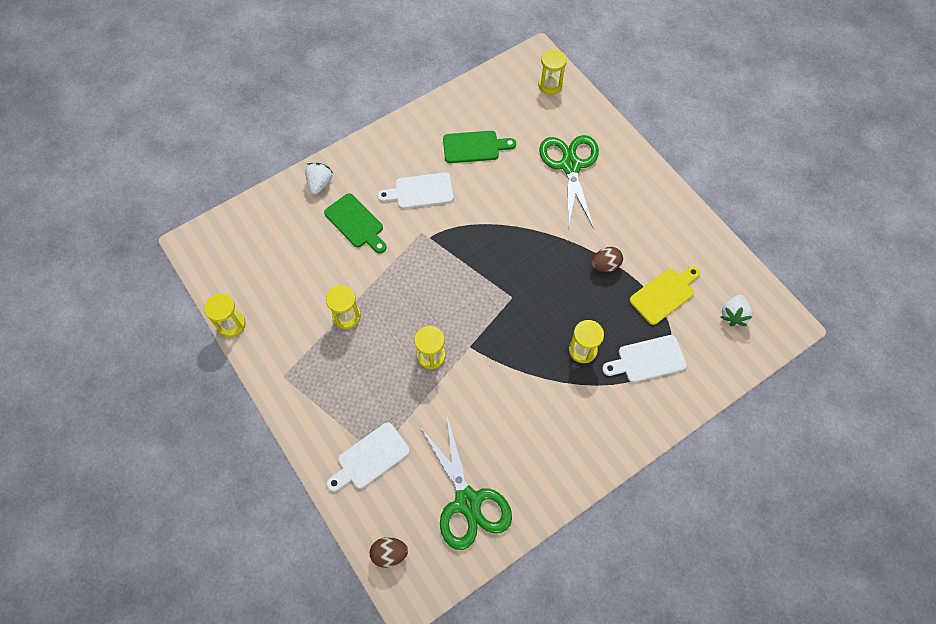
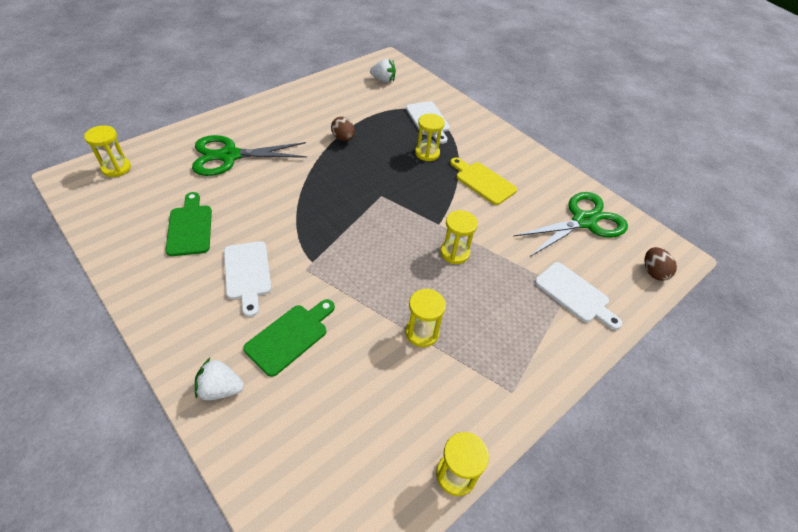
camera: 100 degrees left, 15 degrees down
yellow cutting board [630,266,700,325] -> yellow cutting board moved to [450,157,517,205]

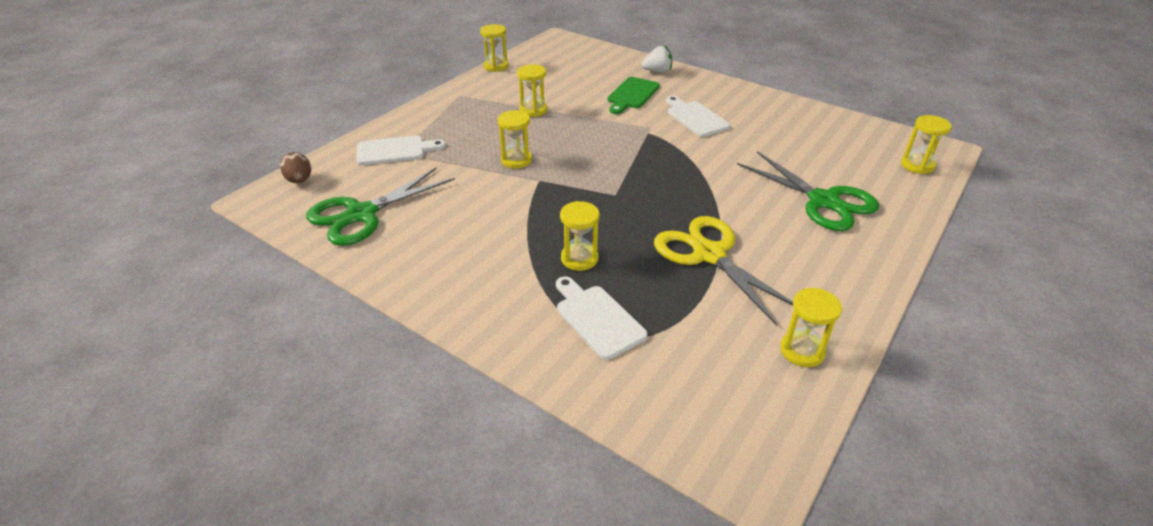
camera: 170 degrees right, 10 degrees down
green cutting board [165,192,212,256] -> none
green scissors [192,135,307,176] -> green scissors turned 75 degrees clockwise [737,151,879,231]
brown egg [331,117,355,141] -> yellow scissors [654,216,793,325]
white strawberry [370,59,396,83] -> none
yellow cutting board [450,157,517,205] -> none
white cutting board [535,262,622,330] -> white cutting board turned 135 degrees clockwise [356,135,446,165]
none -> yellow hourglass [780,288,842,367]

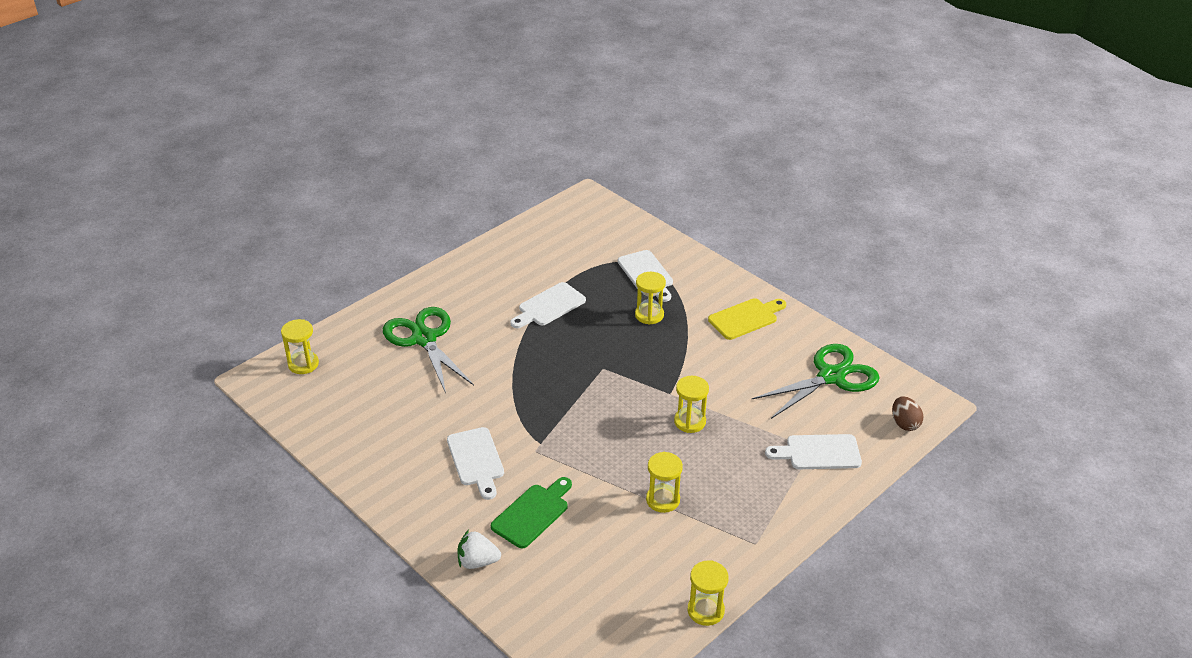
camera: 170 degrees left, 0 degrees up
yellow scissors [654,216,793,325] -> white cutting board [510,282,586,328]
yellow hourglass [780,288,842,367] -> none
none -> yellow cutting board [708,298,786,340]

